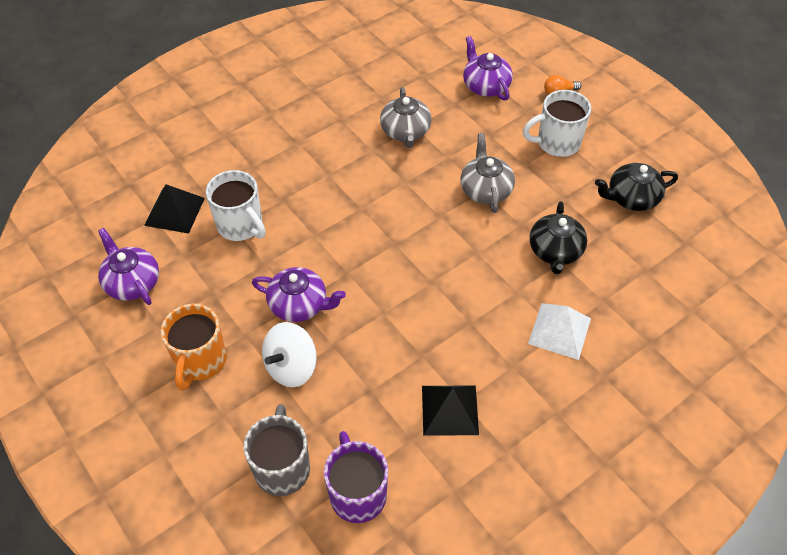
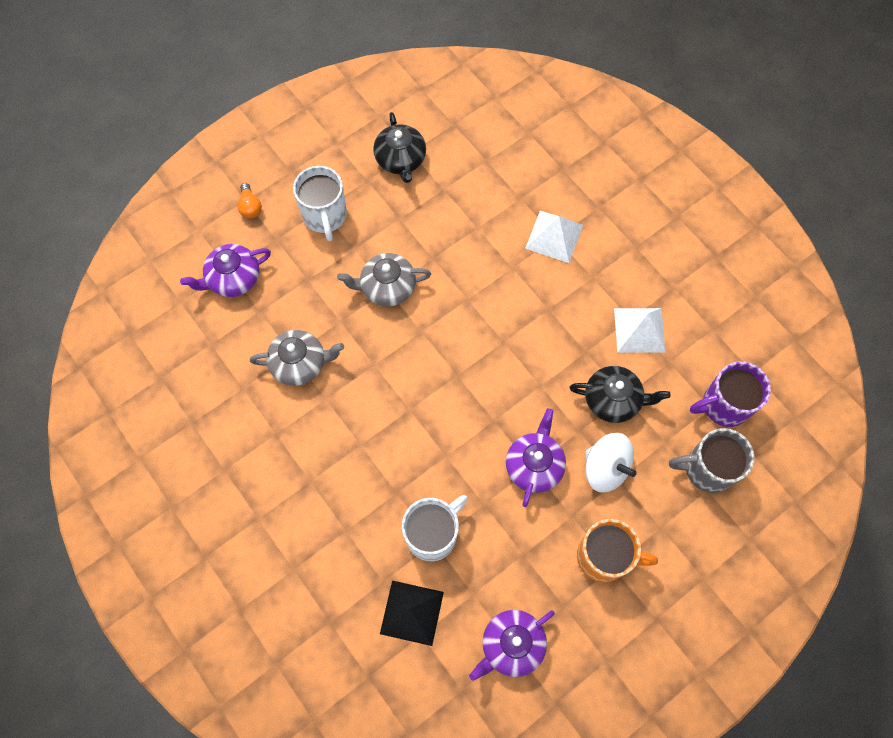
camera: 90 degrees left, 15 degrees up
black pyramid [422,385,479,436] -> white pyramid [614,308,666,353]
black teapot [529,201,587,274] -> black teapot moved to [570,366,670,423]

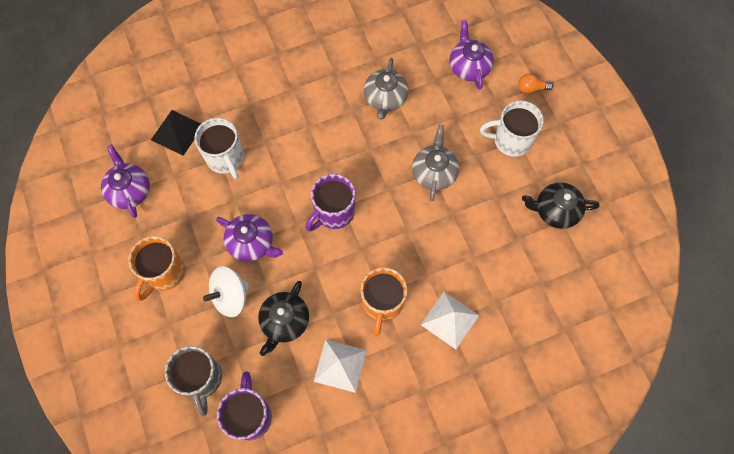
camera: 105 degrees right, 0 degrees up
grey mug [669,428,754,493] -> grey mug turned 150 degrees clockwise [165,346,222,416]
none -> purple mug [305,174,355,231]
none -> orange mug [361,267,407,336]

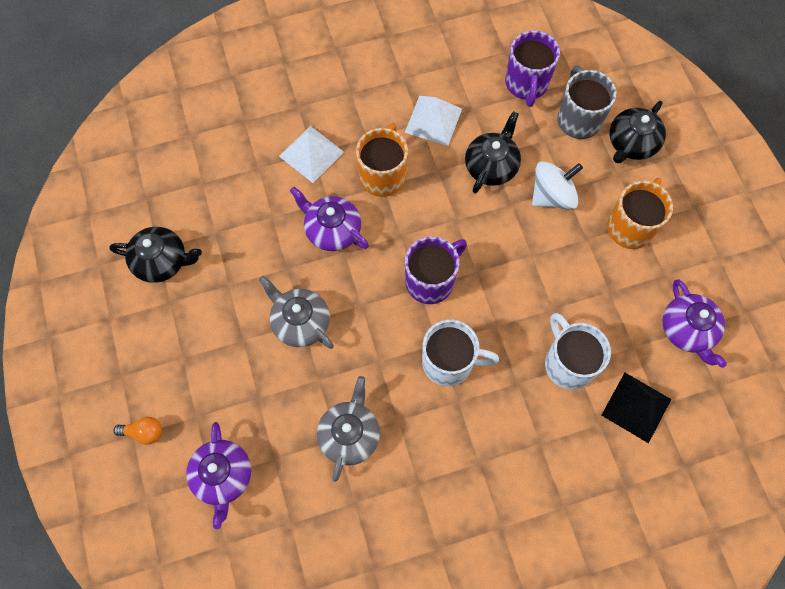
camera: 175 degrees left, 0 degrees up
purple teapot [216,214,283,262] -> purple teapot moved to [290,187,369,251]
grey teapot [412,125,459,201] -> grey teapot turned 120 degrees clockwise [259,276,334,349]
white mug [480,101,544,157] -> white mug moved to [422,320,499,386]
none -> black teapot [610,101,666,163]

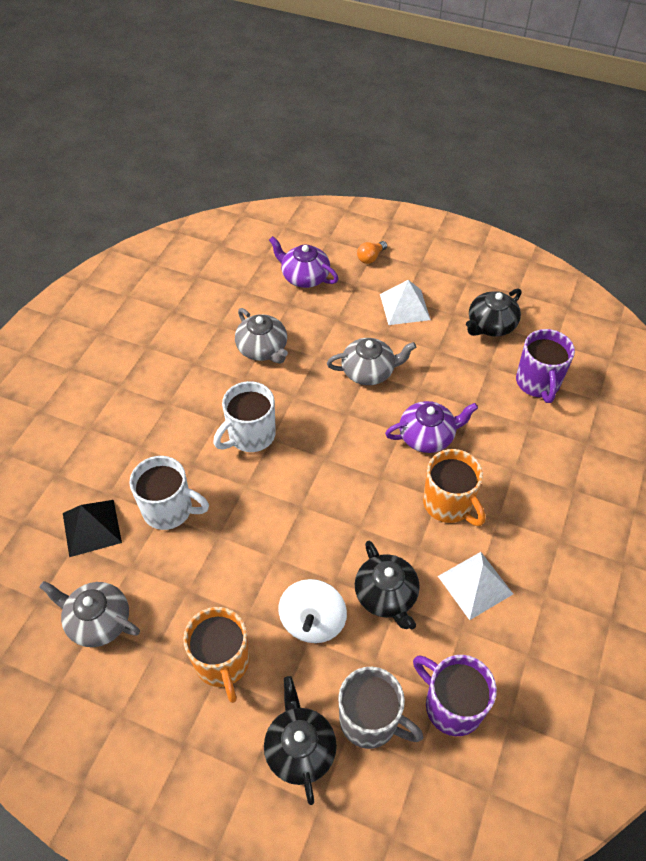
camera: 130 degrees right, 15 degrees down
white pyramid [279,126,344,183] -> white pyramid moved to [380,280,431,325]
purple mug [405,236,467,304] -> purple mug moved to [516,329,575,403]
purple teapot [663,280,727,368] -> grey teapot [40,581,140,647]

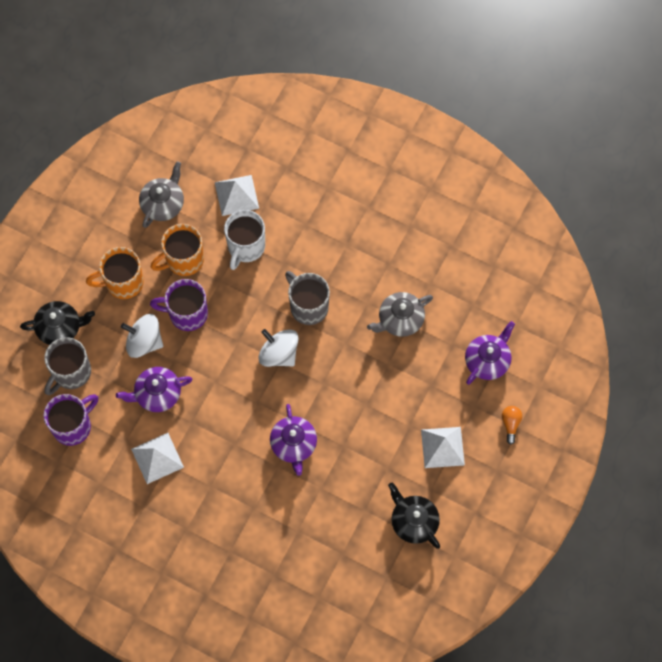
camera: 95 degrees right, 15 degrees up
black pyramid [63,500,122,557] -> white pyramid [215,175,259,216]
white mug [213,381,276,452] -> grey mug [285,271,330,325]
grey teapot [327,338,416,385] -> none
black teapot [355,541,420,629] -> purple teapot [116,367,193,412]
orange light bulb [357,241,387,264] -> orange light bulb turned 45 degrees clockwise [502,406,522,445]
orange mug [423,449,486,526] -> orange mug moved to [151,224,204,276]
purple mug [516,329,575,403] -> purple mug moved to [150,279,208,331]
none -> white spinning top [259,329,299,367]

